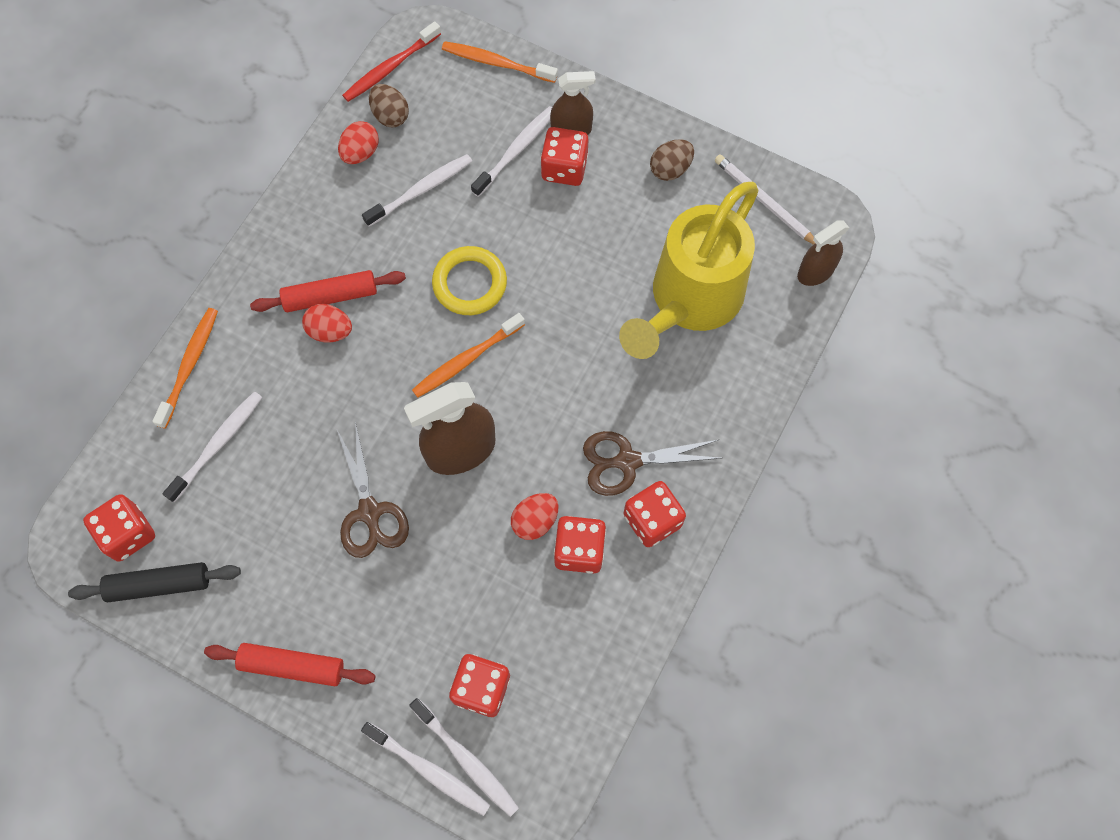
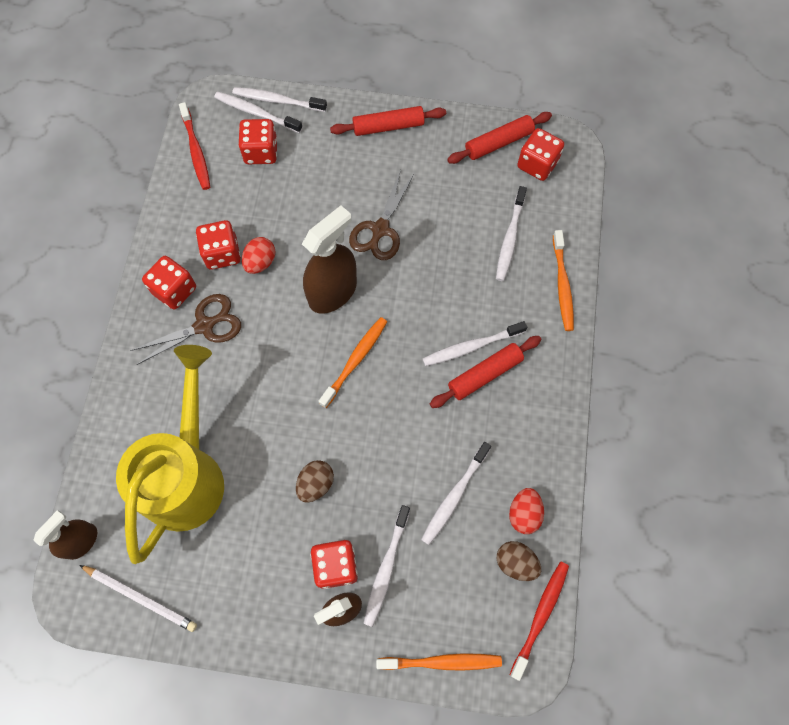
camera: 160 degrees right, 0 degrees up
black rolling pin [68,562,241,602] -> red rolling pin [447,112,552,164]
red egg [302,304,352,342] -> white toothbrush [422,321,527,366]
brown scissors [337,422,409,558] -> brown scissors turned 120 degrees counterclockwise [349,170,414,260]
yellow ring [432,246,507,315] -> none
brown egg [650,139,694,181] -> brown egg moved to [296,460,334,503]
none -> red toothbrush [179,102,210,190]

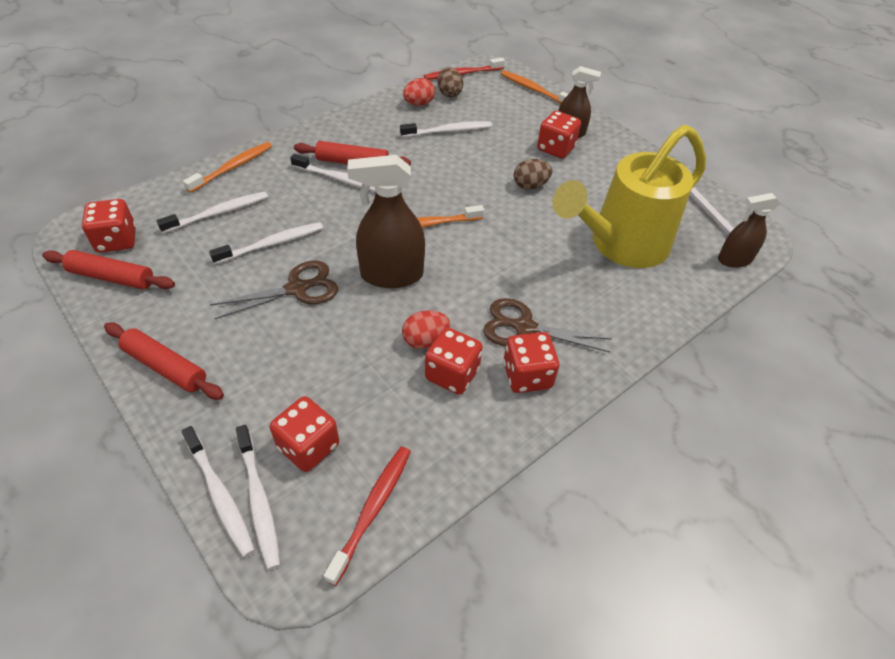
camera: 140 degrees left, 20 degrees down
white toothbrush [363,505,410,627] -> white toothbrush moved to [209,222,323,264]

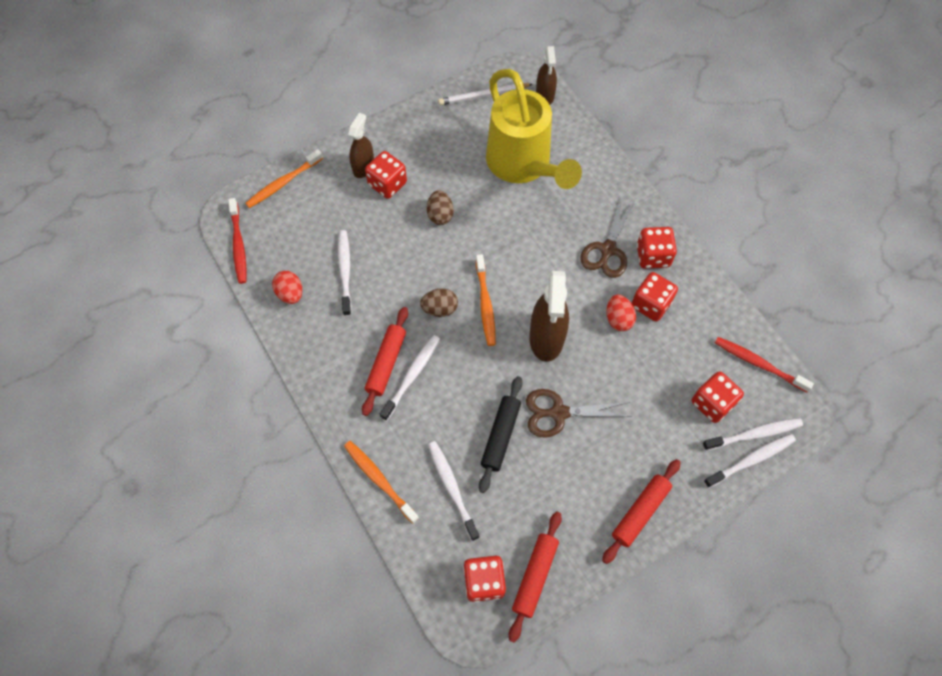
camera: 80 degrees left, 15 degrees up
white toothbrush [209,222,323,264] -> black rolling pin [479,376,522,493]
brown scissors [210,261,338,319] -> brown scissors turned 75 degrees counterclockwise [526,389,632,438]
brown egg [437,67,463,97] -> brown egg moved to [420,288,458,317]

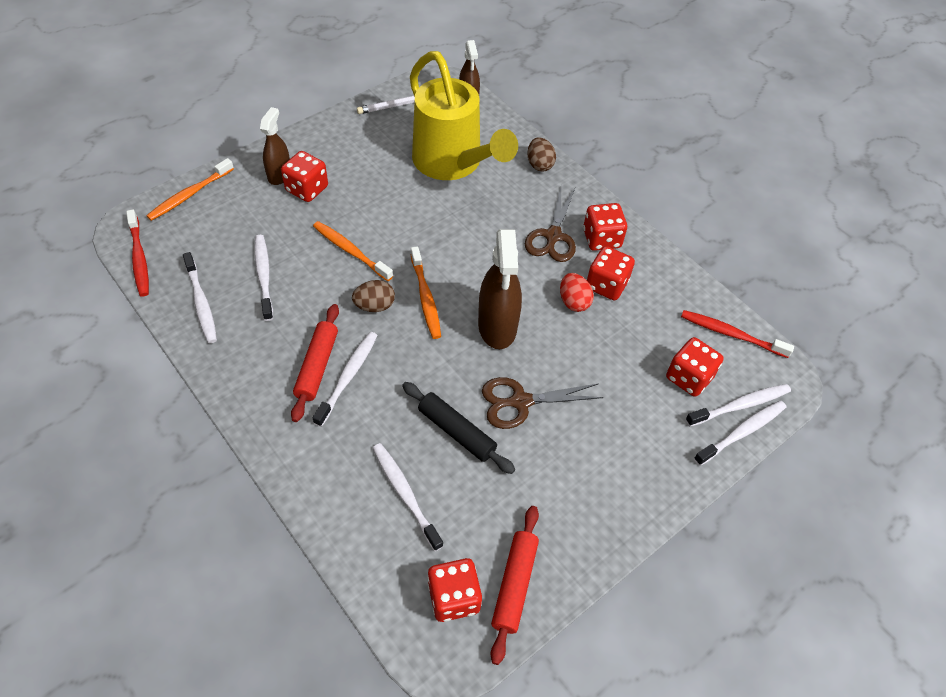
camera: 10 degrees left, 10 degrees down
red egg [272,271,302,304] -> white toothbrush [183,252,217,343]
orange toothbrush [344,441,419,524] -> orange toothbrush moved to [313,221,393,281]
brown egg [427,190,454,225] -> brown egg moved to [527,137,556,171]
black rolling pin [479,376,522,493] -> black rolling pin turned 60 degrees counterclockwise [402,382,515,474]
red rolling pin [602,459,681,564] -> none

